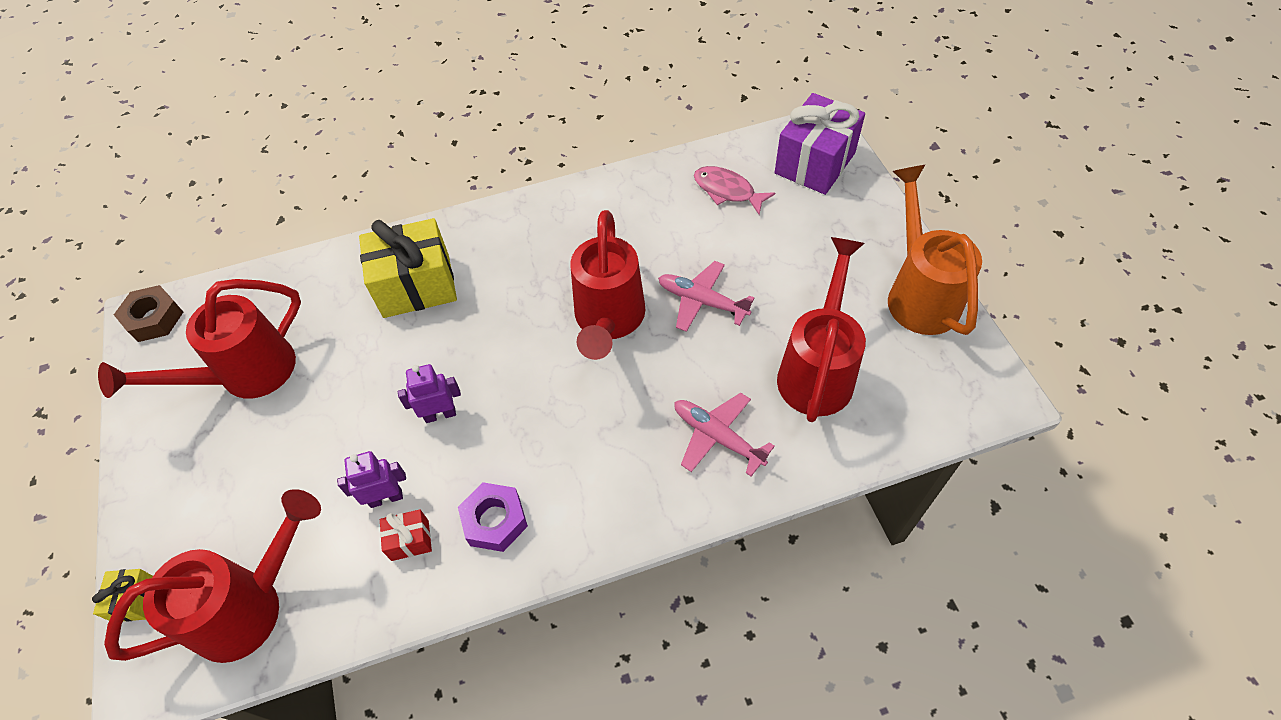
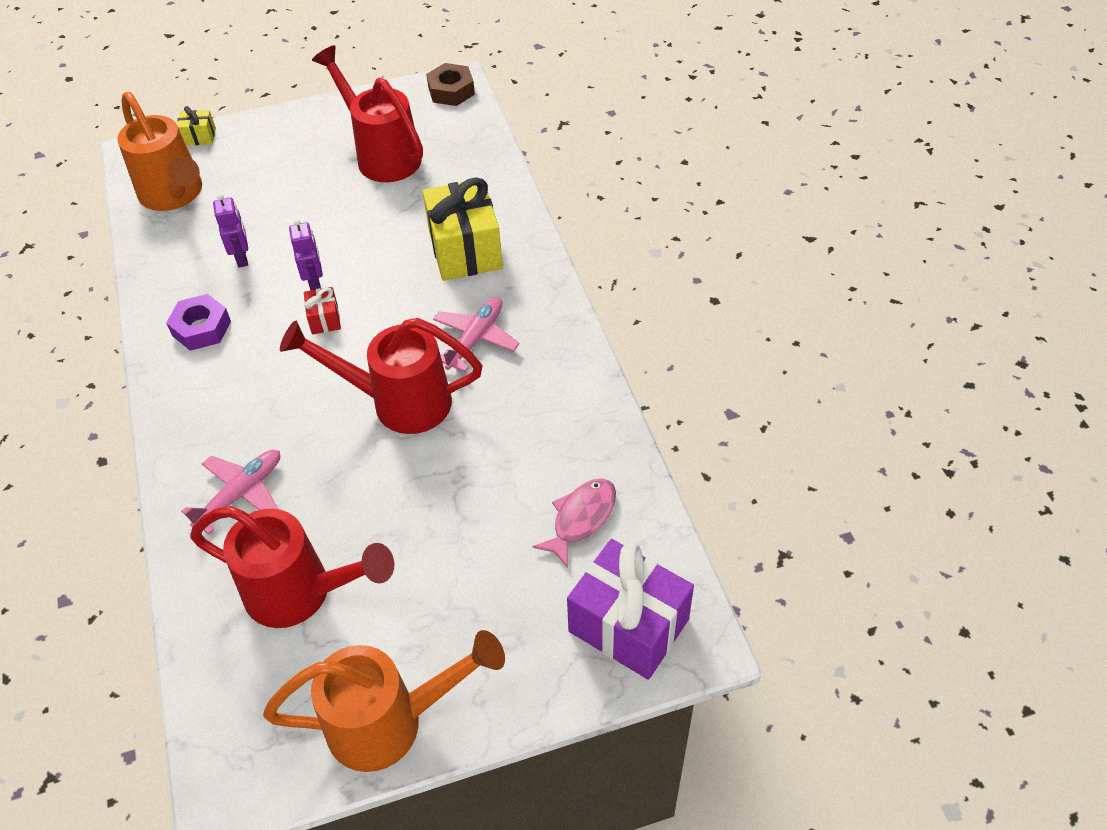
camera: 90 degrees right, 5 degrees down
red watering can [104,489,321,663] -> orange watering can [117,92,202,211]
red gift [380,509,432,561] -> red gift moved to [304,287,341,334]
pink plane [658,261,754,332] -> pink plane moved to [433,297,520,372]

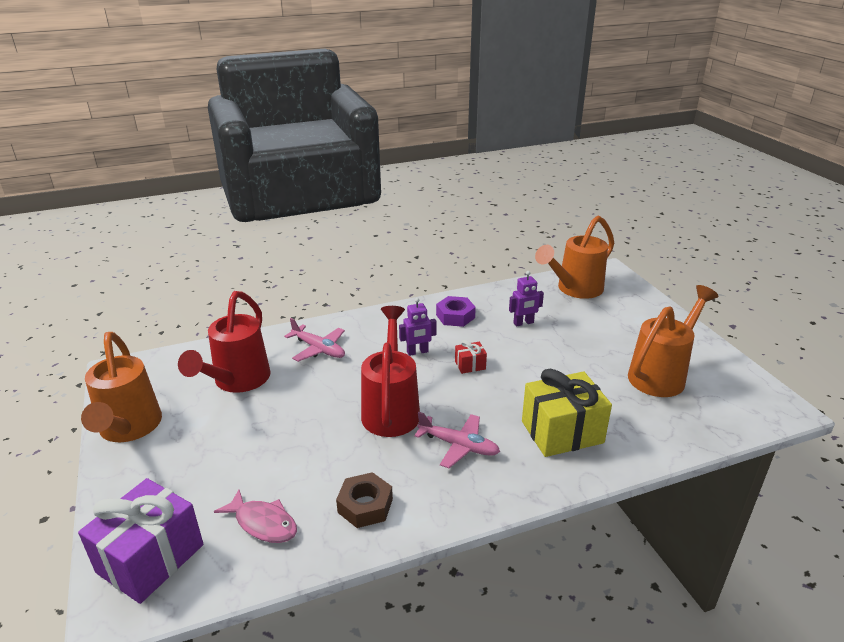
camera: 85 degrees right, 20 degrees down
yellow gift [177,106,216,146] -> none
purple robot [289,219,323,290] -> purple robot moved to [399,298,437,356]
red watering can [312,45,423,182] -> orange watering can [628,285,719,397]
brown nut [426,63,475,106] -> brown nut moved to [336,472,393,528]

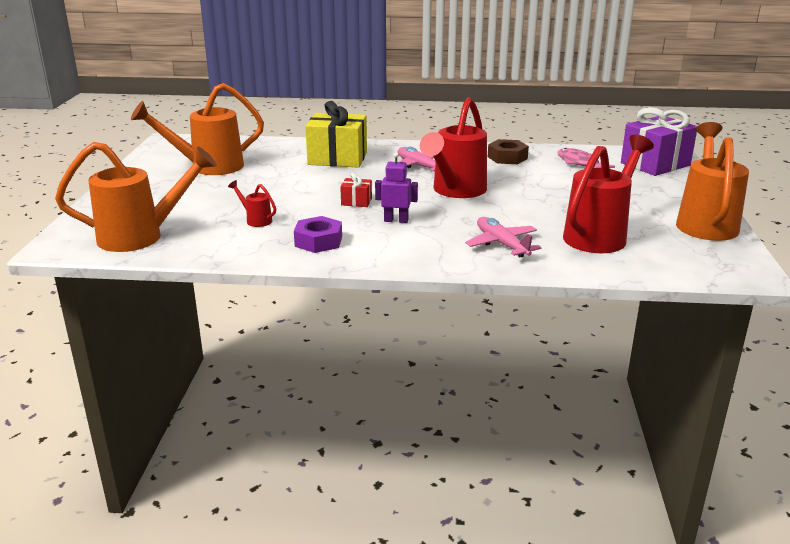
camera: 155 degrees left, 5 degrees down
purple robot [509,271,544,326] -> red watering can [228,180,276,227]

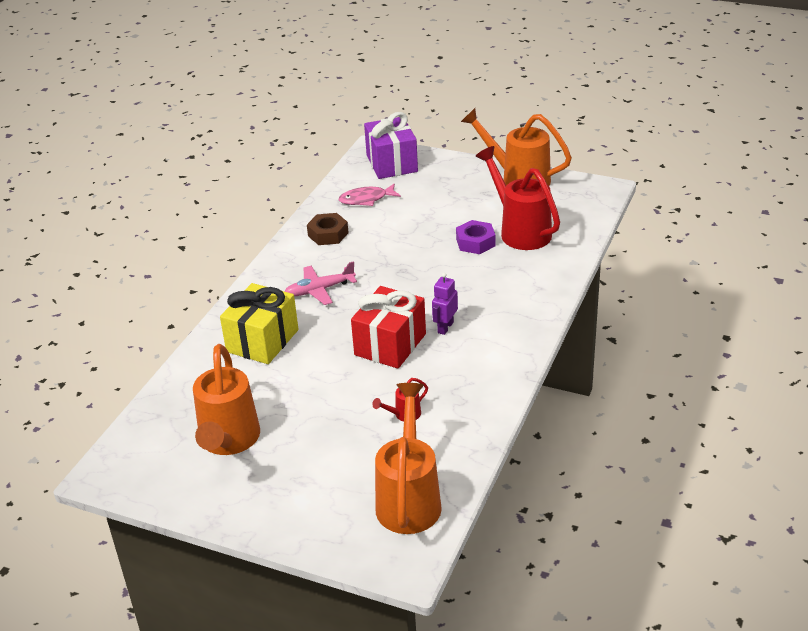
camera: 70 degrees left, 10 degrees up
purple nut [294,216,342,253] -> purple nut moved to [456,220,495,254]
red gift [340,173,372,207] -> red gift [351,286,426,369], size x2.21
red watering can [420,97,487,198] -> none
pink plane [465,217,542,257] -> none

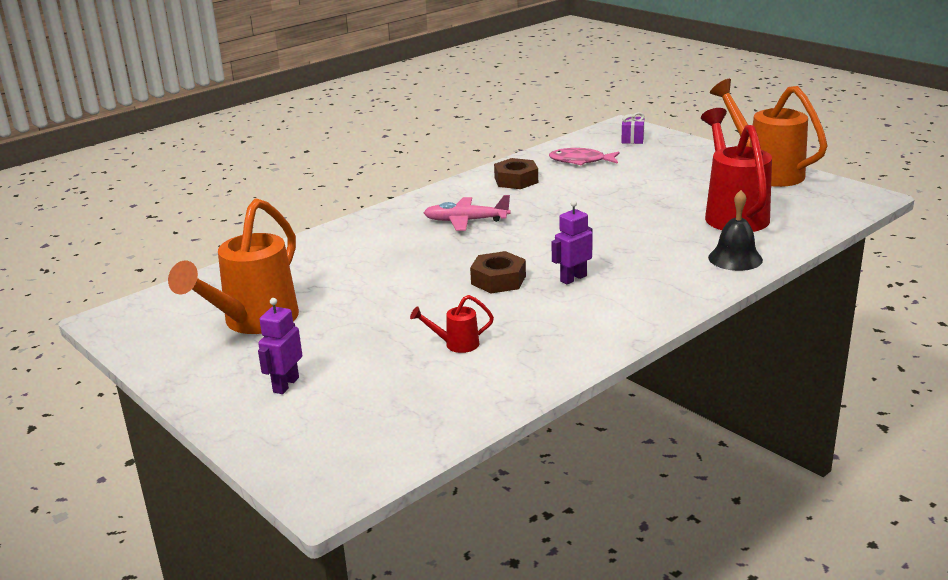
camera: 25 degrees right, 10 degrees down
yellow gift [220,283,298,364] -> none
red gift [351,286,426,369] -> brown nut [470,251,526,293]
purple gift [364,112,418,179] -> purple gift [621,112,644,144], size x0.45
orange watering can [375,383,442,534] -> none
purple nut [456,220,495,254] -> none
none -> purple robot [258,298,302,394]
none -> black bell [708,190,763,271]

